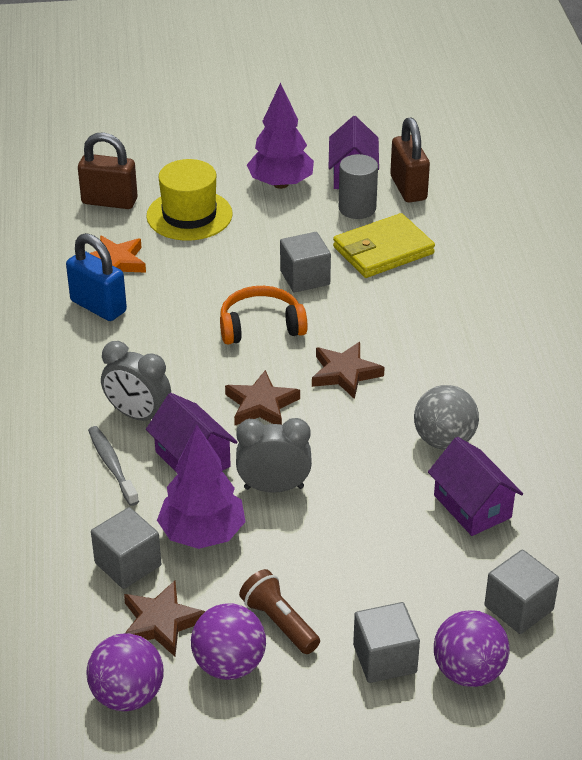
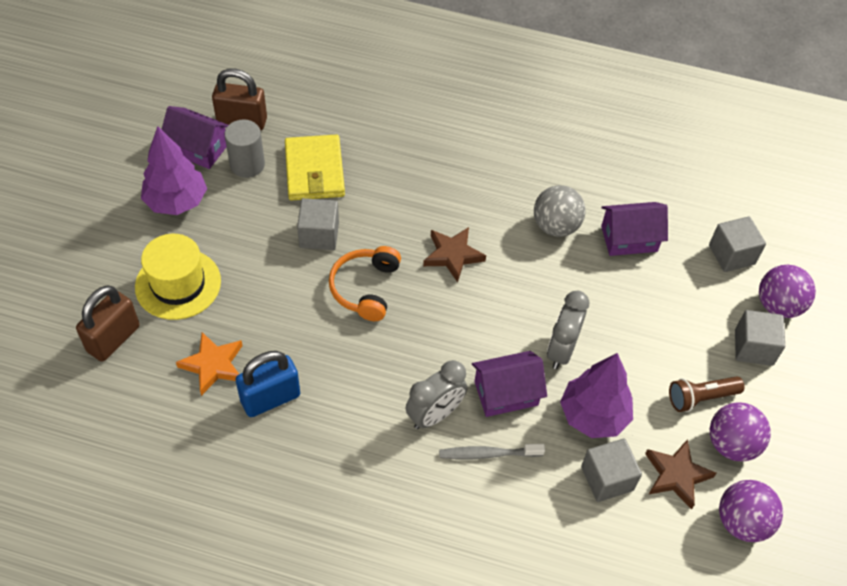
camera: 70 degrees left, 15 degrees up
brown star [225,370,300,425] -> none

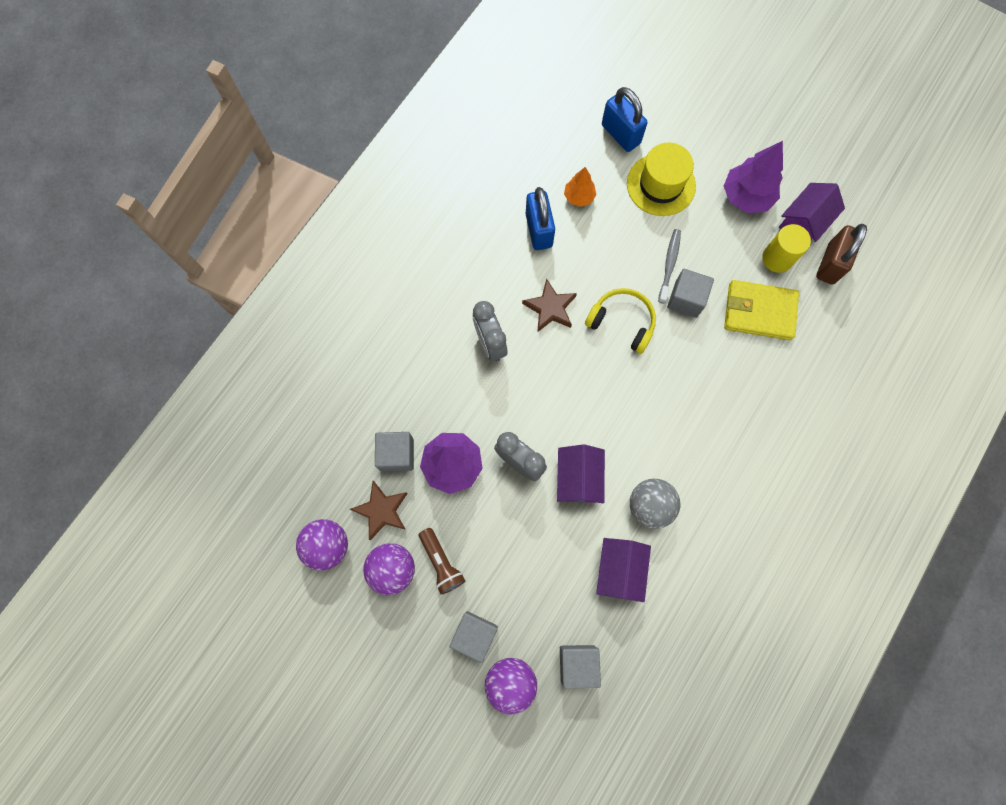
camera: 110 degrees right, 20 degrees up
brown padlock [76,285,140,362] -> blue padlock [602,87,647,152]
orange star [176,332,243,396] -> orange tree [564,167,596,207]
grey cylinder [225,120,265,178] -> yellow cylinder [762,224,811,273]
orange headphones [329,246,401,321] -> yellow headphones [585,288,656,354]
brown star [423,227,486,283] -> brown star moved to [522,279,577,332]
grey toothbrush [439,444,545,459] -> grey toothbrush moved to [658,229,681,303]
purple house [472,351,547,417] -> purple house moved to [557,444,605,503]
brown flashlight [669,376,745,412] -> brown flashlight turned 150 degrees clockwise [419,528,465,595]

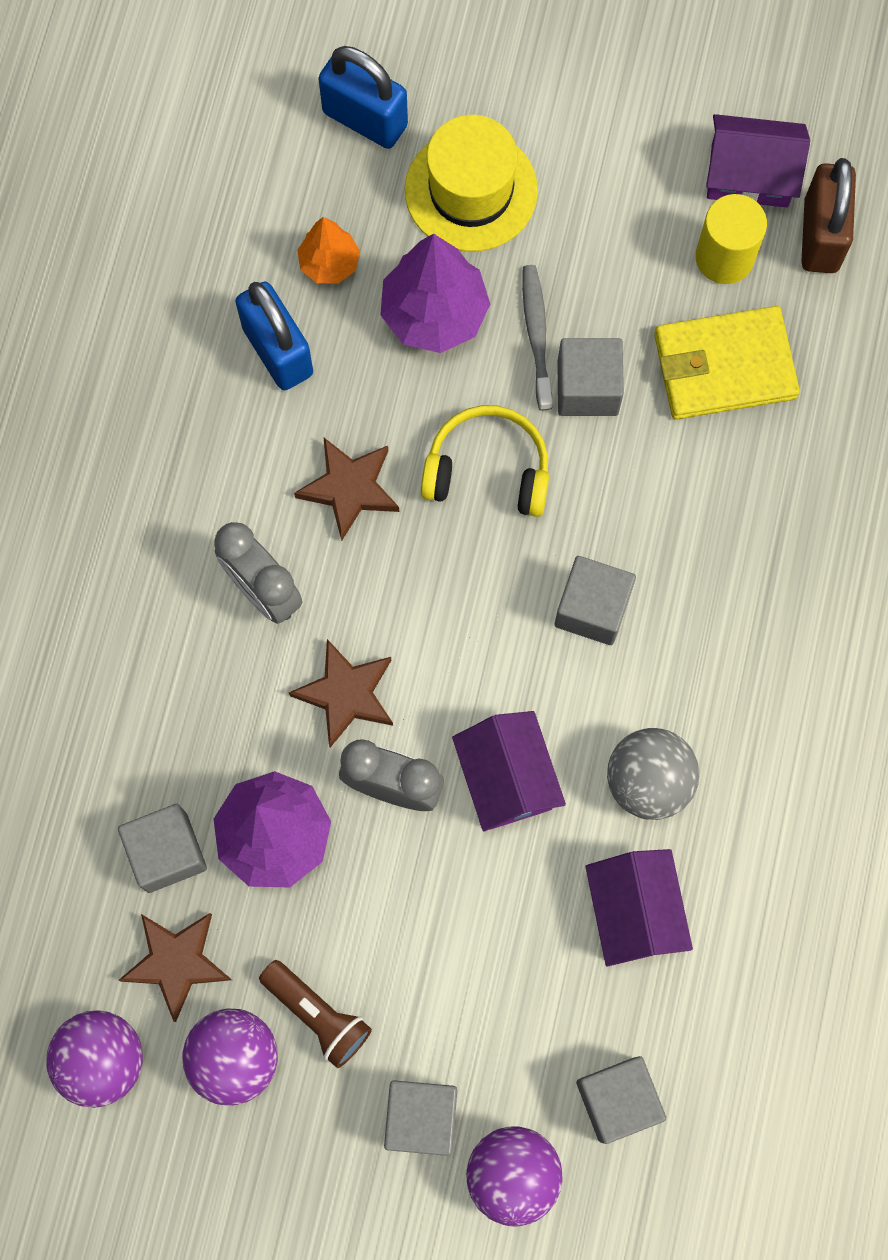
camera: 20 degrees left, 0 degrees up
purple tree [724,141,783,213] -> purple tree moved to [380,234,490,353]
purple house [779,183,845,242] -> purple house turned 75 degrees clockwise [706,114,810,208]
none -> brown star [289,639,393,748]
none -> grey cube [554,556,636,645]

